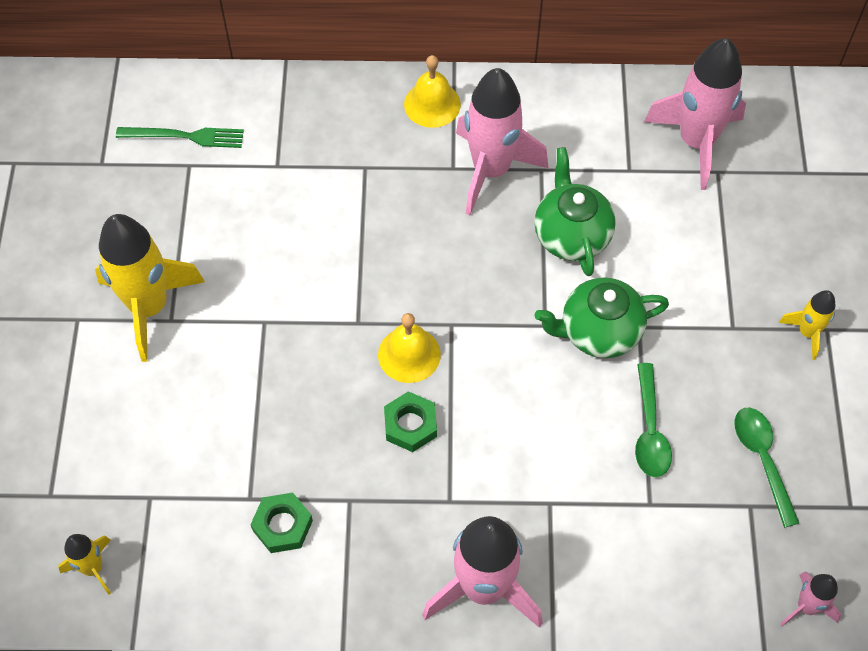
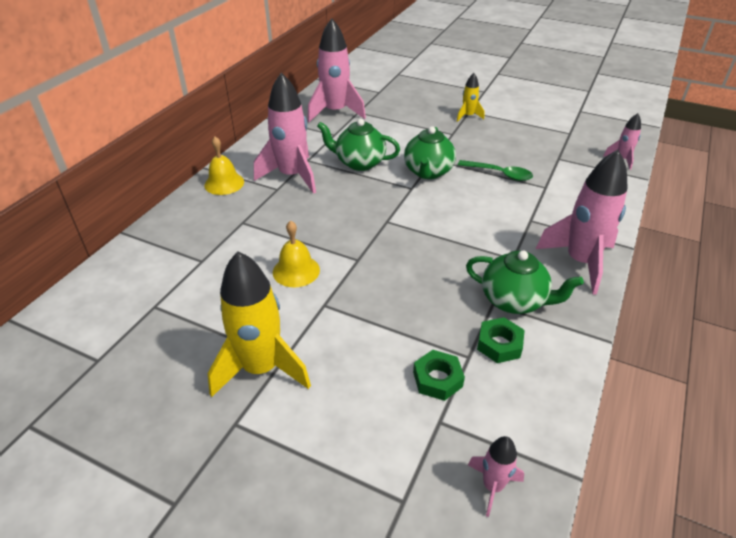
camera: 65 degrees left, 20 degrees down
yellow rocket [58,534,111,595] -> pink rocket [468,436,524,517]
green fork [116,127,244,148] -> none
yellow bell [378,313,441,383] -> yellow bell moved to [273,220,320,287]
green nut [384,391,437,452] -> green nut moved to [413,350,465,401]
green spoon [735,408,799,528] -> none
none -> green teapot [466,251,584,314]

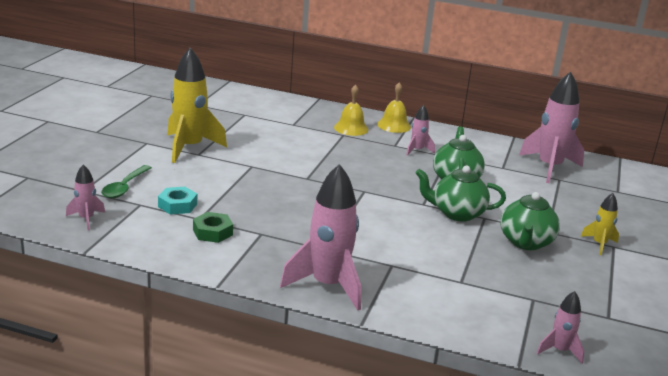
camera: 80 degrees right, 15 degrees down
pink rocket [254,73,316,194] -> pink rocket [406,105,435,156], size x0.49
yellow bell [273,220,320,287] -> yellow bell moved to [334,84,368,136]
green nut [413,350,465,401] -> turquoise nut [158,187,197,215]
green spoon [458,160,533,181] -> green spoon moved to [101,165,152,198]
green teapot [466,251,584,314] -> green teapot moved to [501,192,560,250]

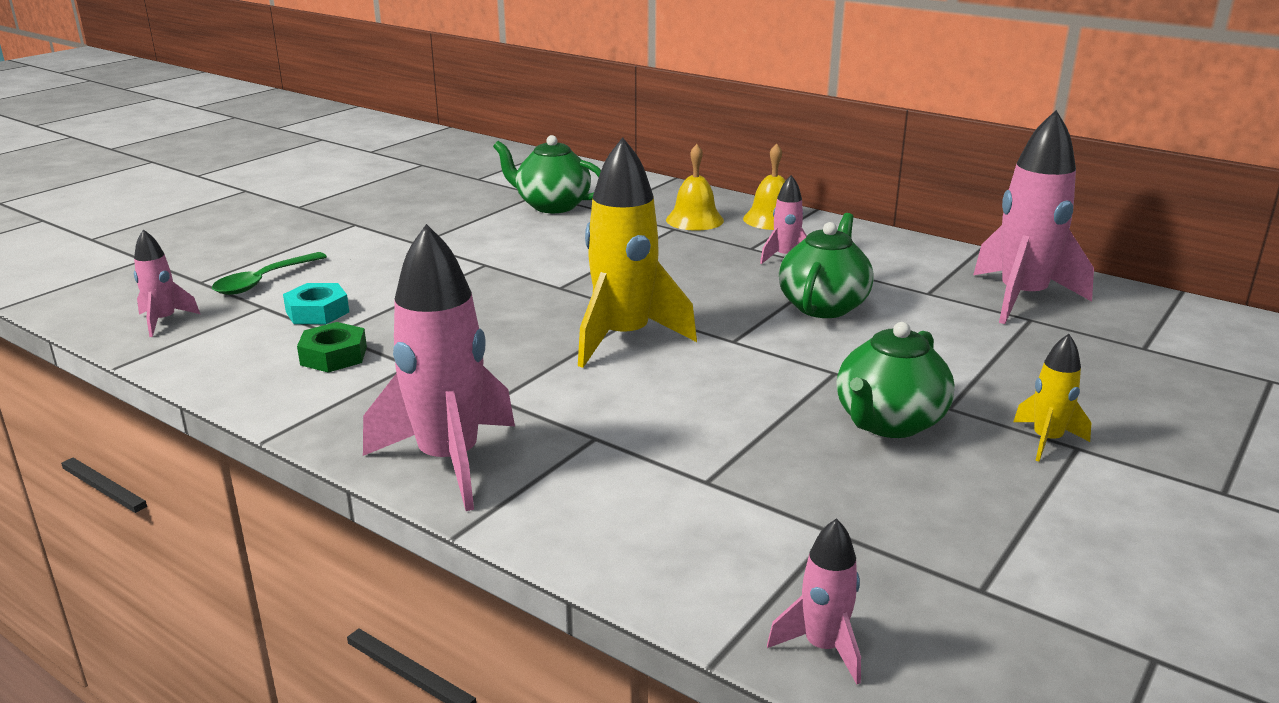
camera: 20 degrees right, 0 degrees up
yellow rocket [167,48,227,163] -> yellow rocket moved to [578,137,697,368]
green teapot [415,166,506,222] -> green teapot moved to [493,135,601,213]

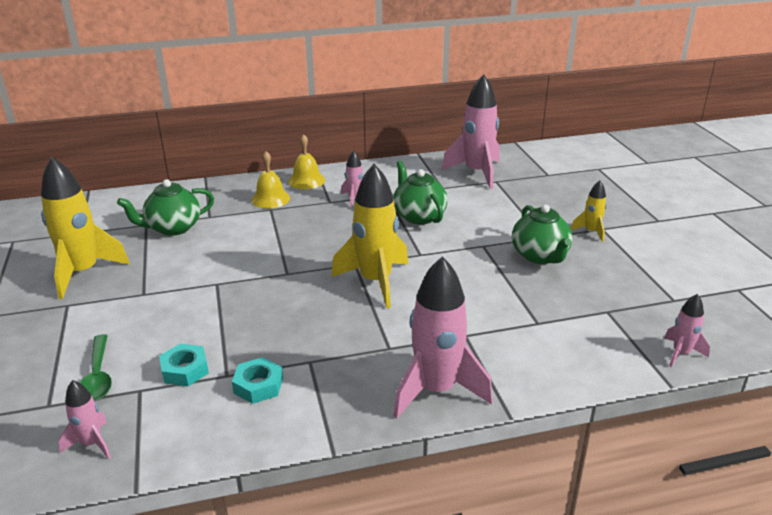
camera: 50 degrees left, 5 degrees up
green nut [297,322,367,372] -> turquoise nut [232,357,283,404]
none -> yellow rocket [41,157,130,299]

